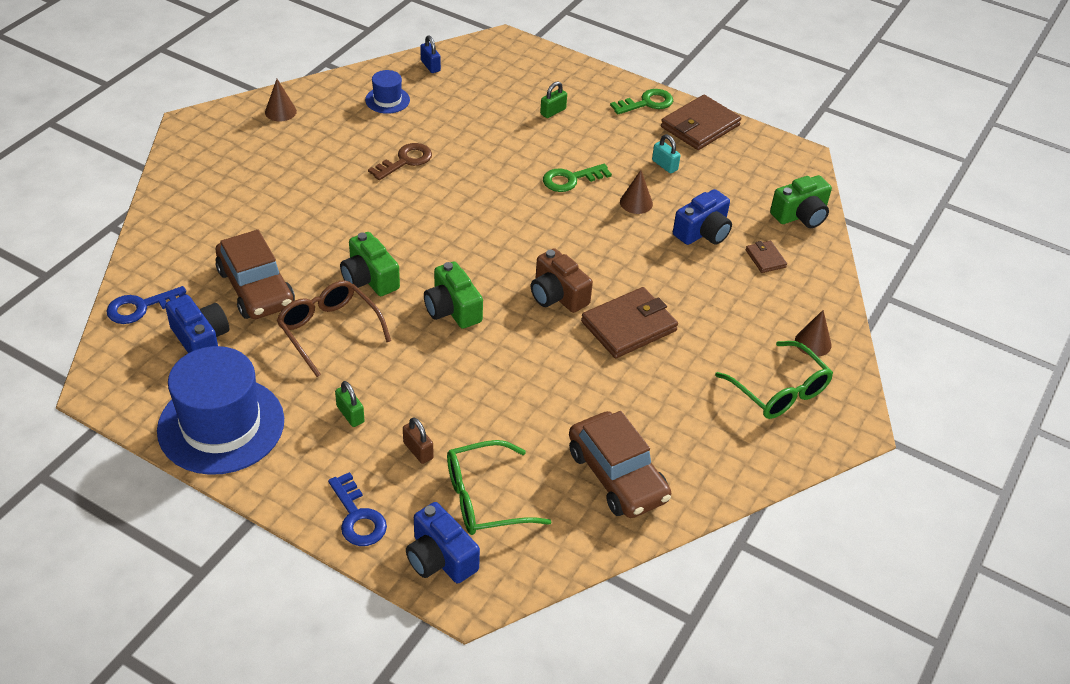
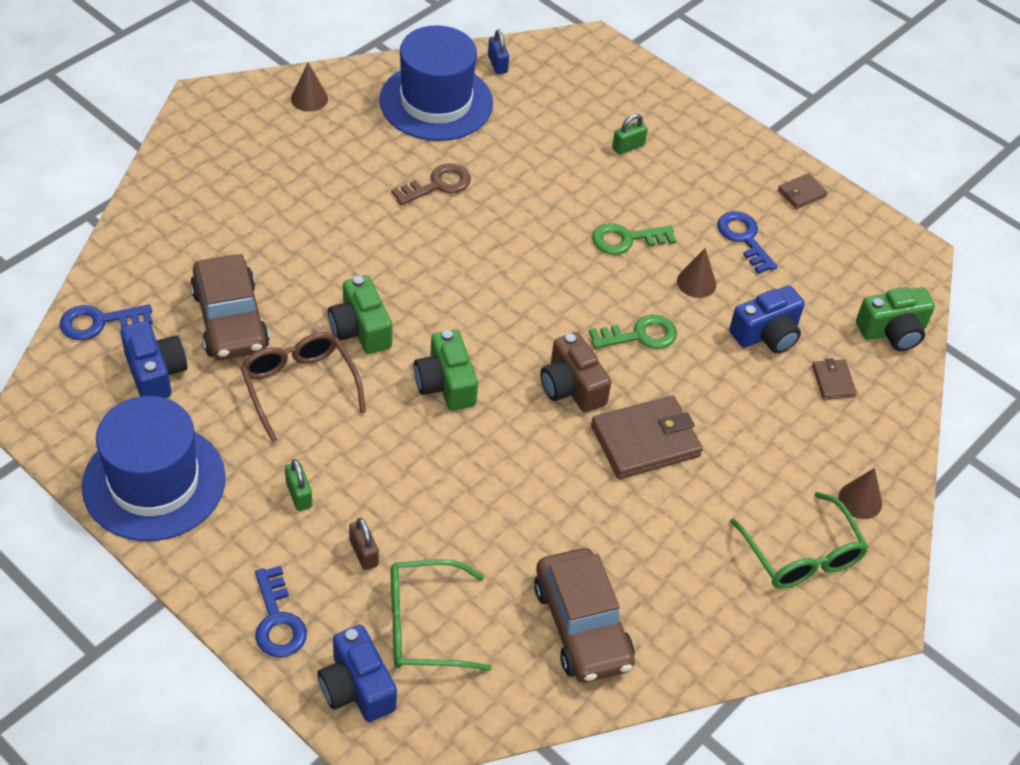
camera: 10 degrees right, 5 degrees up
blue hat [365,70,410,114] -> blue hat [379,25,493,141], size x2.15
green key [610,89,673,115] -> green key moved to [589,315,677,349]
turquoise padlock [652,134,681,174] -> blue key [717,211,777,274]
brown wallet [661,95,741,150] -> brown wallet [778,173,828,209], size x0.50

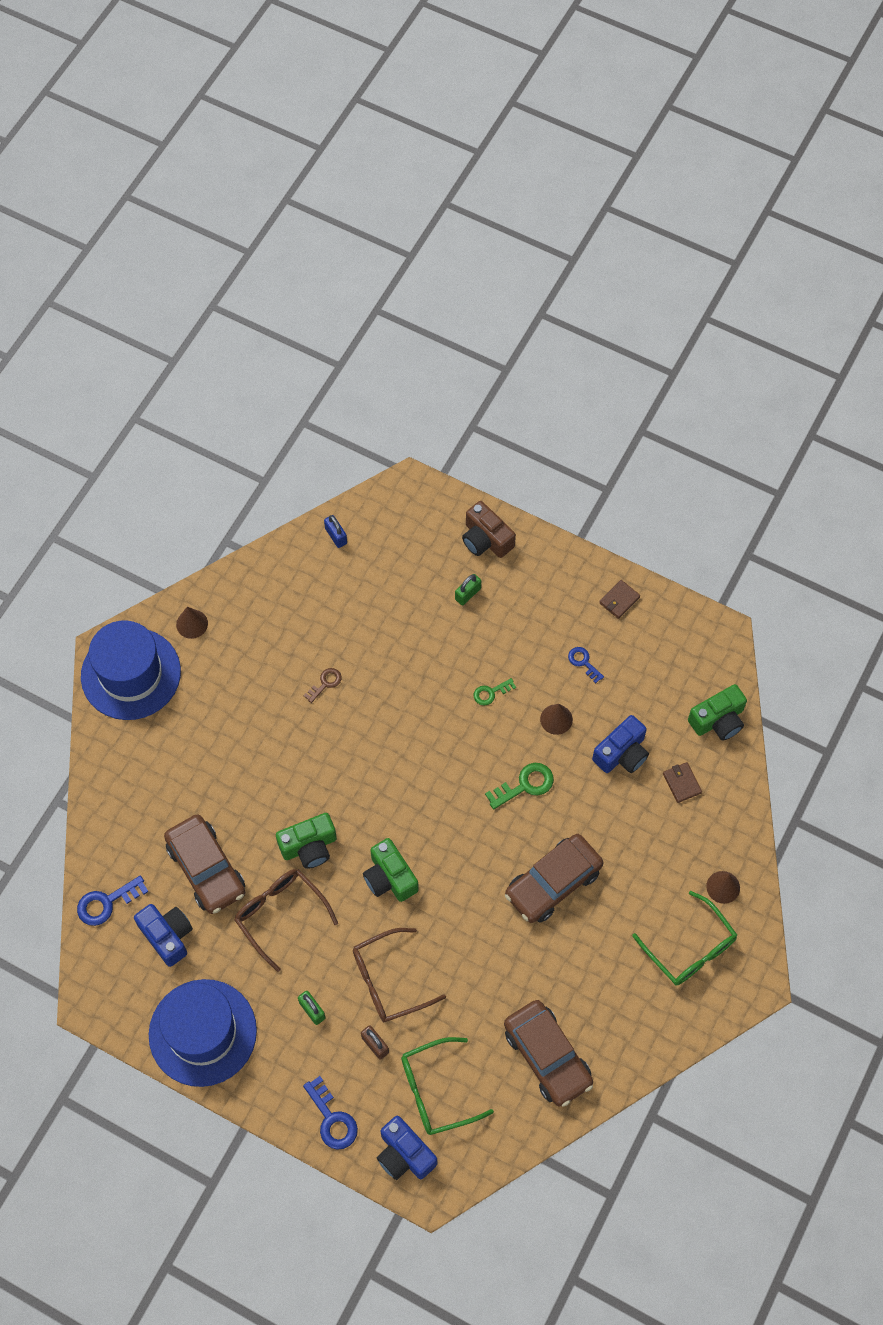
camera: 10 degrees left, 15 degrees up
green camera [328,275,392,354] -> green camera turned 75 degrees counterclockwise [276,813,337,869]
blue hat [379,25,493,141] -> blue hat moved to [81,620,181,720]
brown key [391,163,471,206] -> brown key [303,668,342,703], size x0.63
brown camera [540,332,612,413] -> brown camera moved to [462,501,516,558]
brown wallet [591,395,703,479] -> brown car [505,834,604,923]
green key [592,223,676,255] -> green key [474,678,516,706], size x0.63
blue key [717,211,777,274] -> blue key [568,647,604,684], size x0.63
none -> brown glasses [353,928,446,1022]

